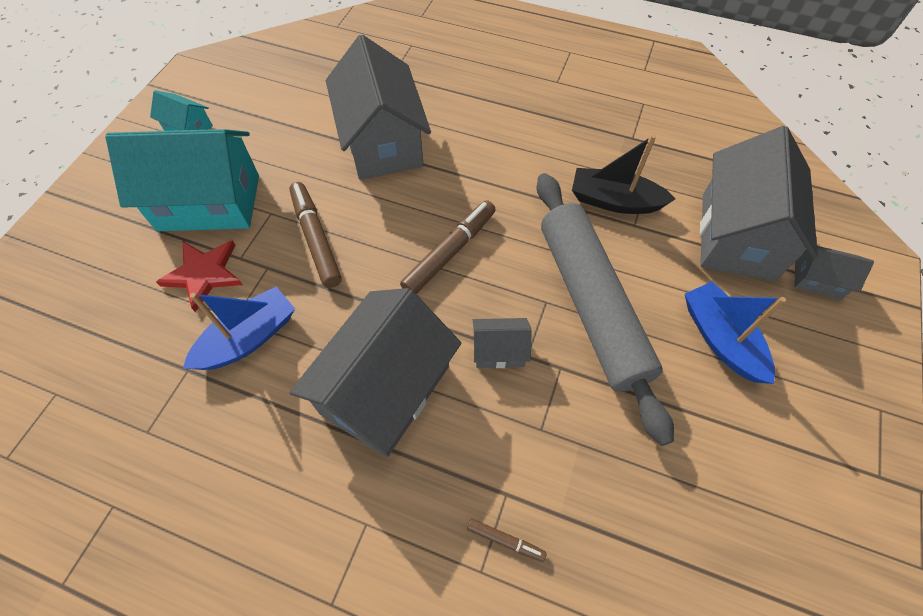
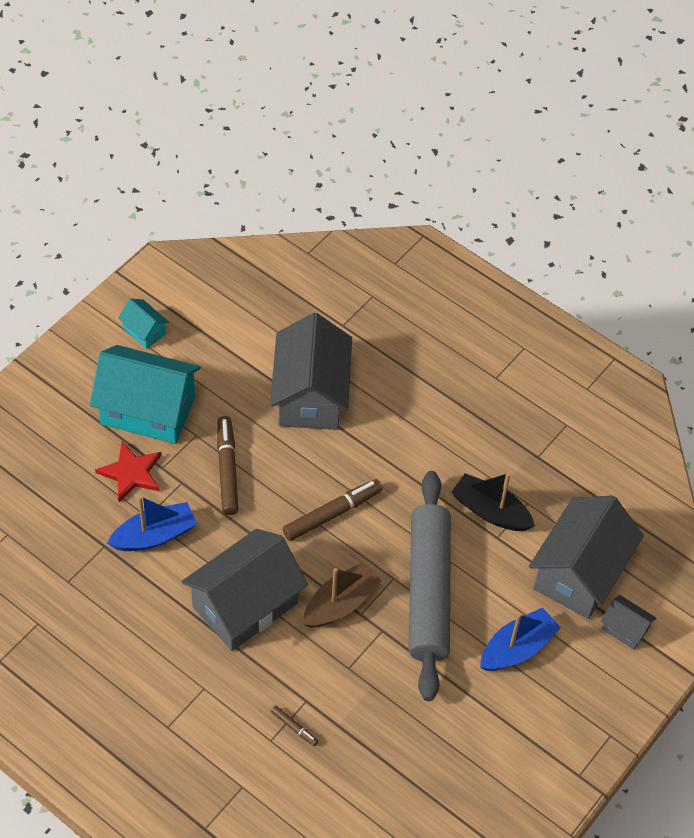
camera: 15 degrees right, 5 degrees down
grey house [473,318,532,368] -> brown boat [303,562,382,628]
blue boat [685,281,786,384] -> blue boat turned 60 degrees clockwise [480,608,561,671]

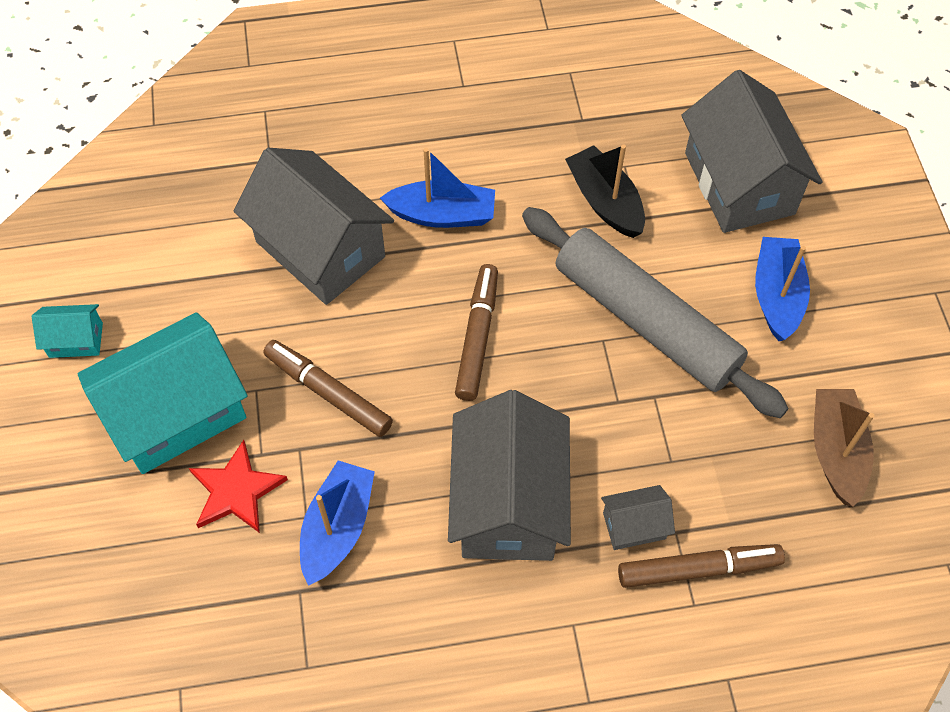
camera: 45 degrees left, 5 degrees up
brown marker [271,706,318,746] -> brown marker [618,544,785,588], size x2.07
brown boat [303,562,382,628] -> brown boat moved to [814,389,875,507]
black boat [451,473,535,531] -> black boat turned 75 degrees clockwise [565,144,645,238]
grey house [601,595,656,650] -> grey house moved to [601,485,675,550]
none -> blue boat [380,148,495,228]

